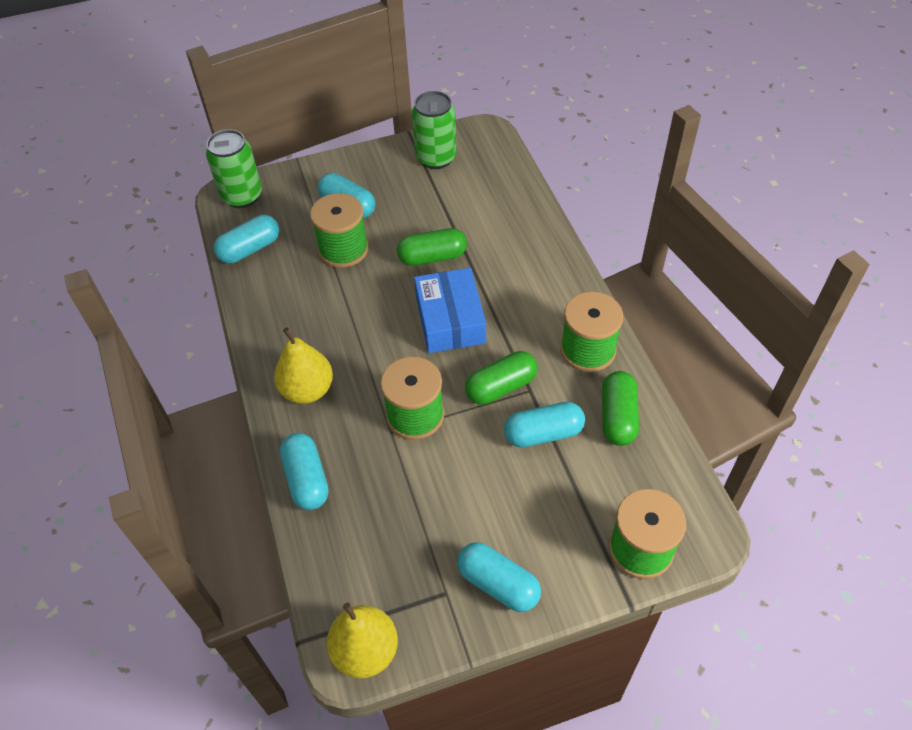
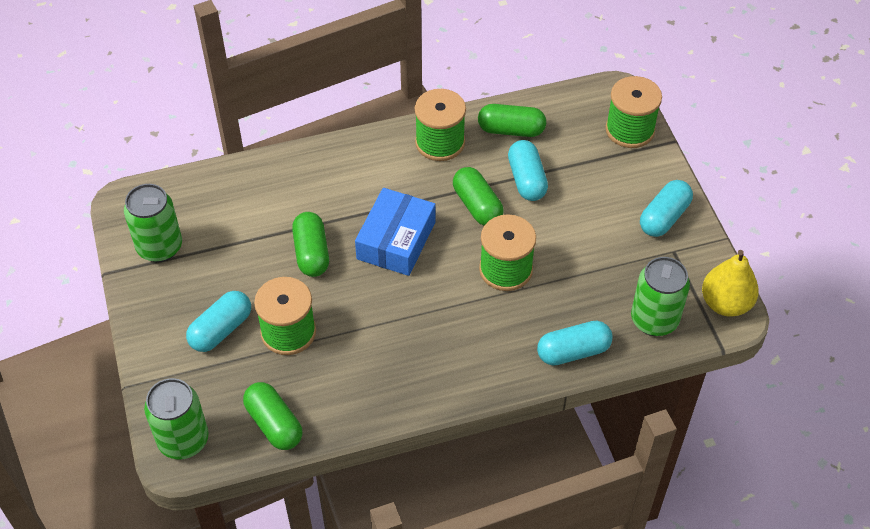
camera: 90 degrees left, 0 degrees up
turquoise capsule [214,215,279,264] -> green capsule [243,382,303,450]
yellow pear [274,328,333,404] -> none
blue box [414,268,486,353] -> blue box turned 60 degrees counterclockwise [355,188,435,276]
none -> green can [631,257,690,336]

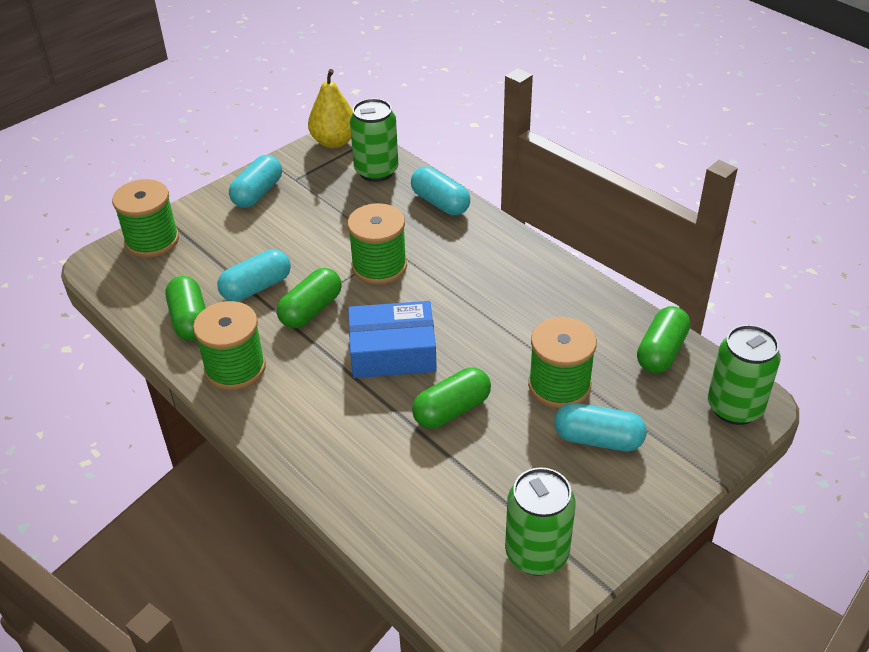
camera: 115 degrees left, 10 degrees down
turquoise capsule [640,180,693,237] -> turquoise capsule turned 75 degrees counterclockwise [229,155,282,208]

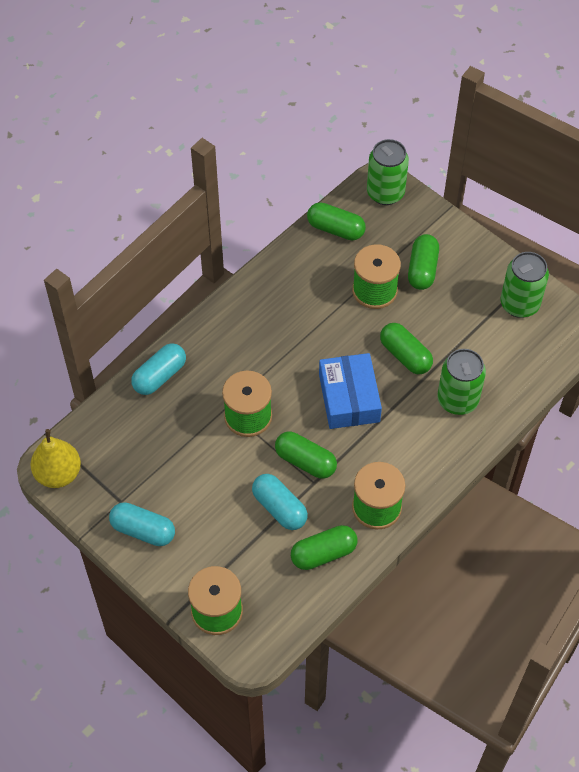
camera: 95 degrees left, 15 degrees up
green can [350,98,398,182] -> green can moved to [437,349,486,415]
turquoise capsule [554,403,646,451] -> green capsule [408,234,439,290]

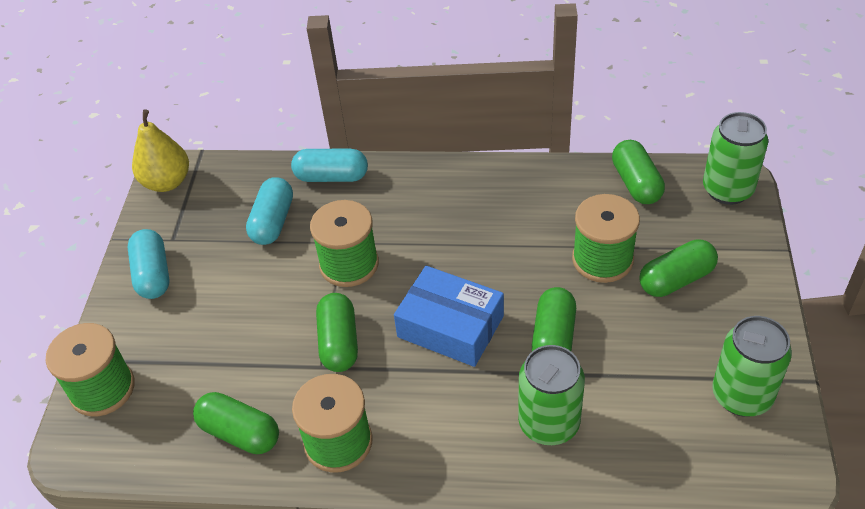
camera: 55 degrees right, 10 degrees down
turquoise capsule [252,474,308,530] -> turquoise capsule moved to [246,177,293,245]
blue box [319,353,382,429] -> blue box turned 75 degrees clockwise [394,266,504,367]

